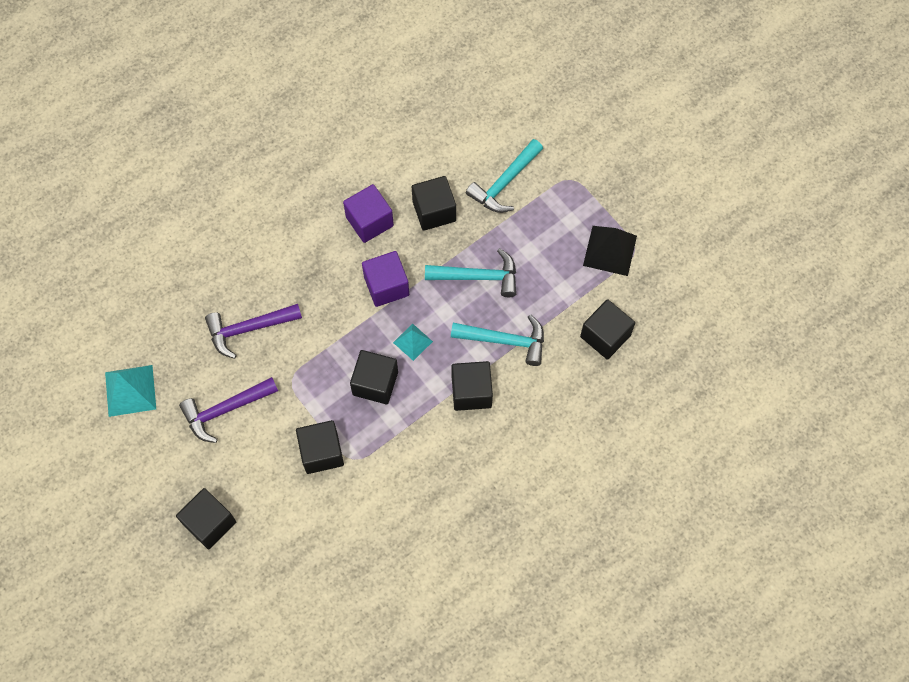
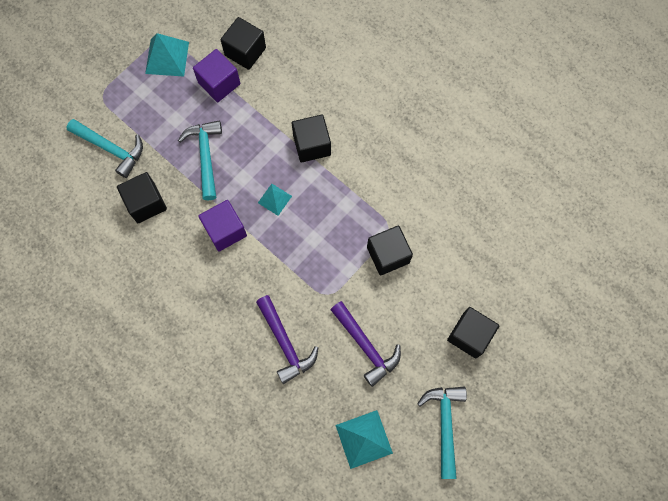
camera: 100 degrees left, 5 degrees up
purple cube [343,184,394,243] -> purple cube moved to [193,49,240,102]
black cube [350,350,398,404] -> none
turquoise hammer [451,314,544,366] -> turquoise hammer moved to [417,387,467,479]
black pyramid [583,226,637,276] -> turquoise pyramid [145,33,189,77]

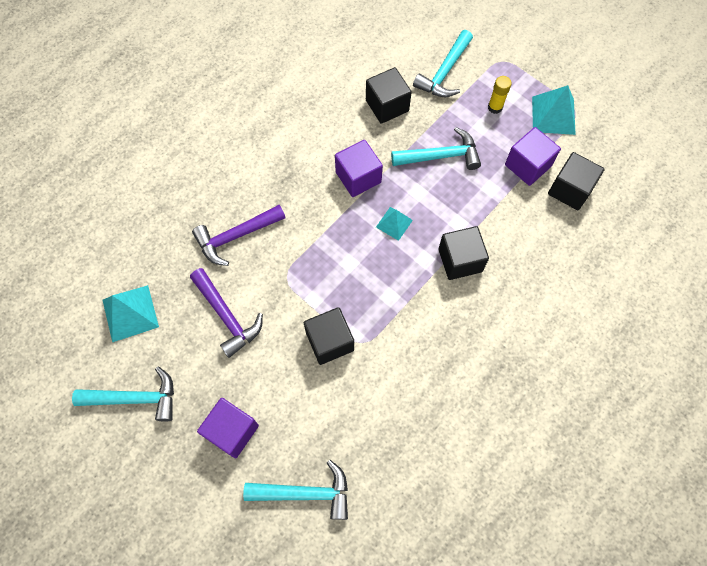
camera: 90 degrees right, 5 degrees down
purple hammer [330,301,401,387] -> purple hammer turned 90 degrees counterclockwise [190,268,263,358]
black cube [447,307,499,358] -> purple cube [197,398,259,458]
none -> turquoise hammer [243,460,348,520]
none -> yellow glue stick [488,76,512,114]

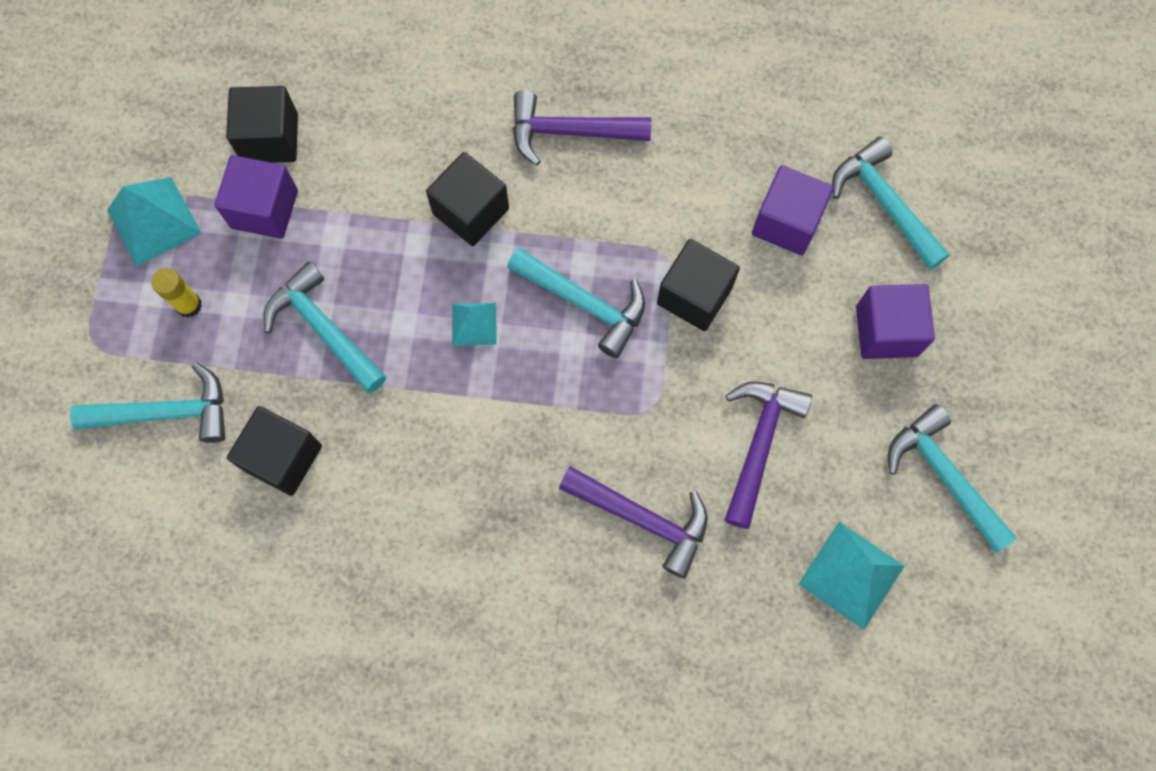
camera: 125 degrees left, 5 degrees up
purple cube [335,140,383,197] -> purple cube moved to [752,165,834,255]
none -> turquoise hammer [507,248,645,358]
none -> purple hammer [513,90,651,166]

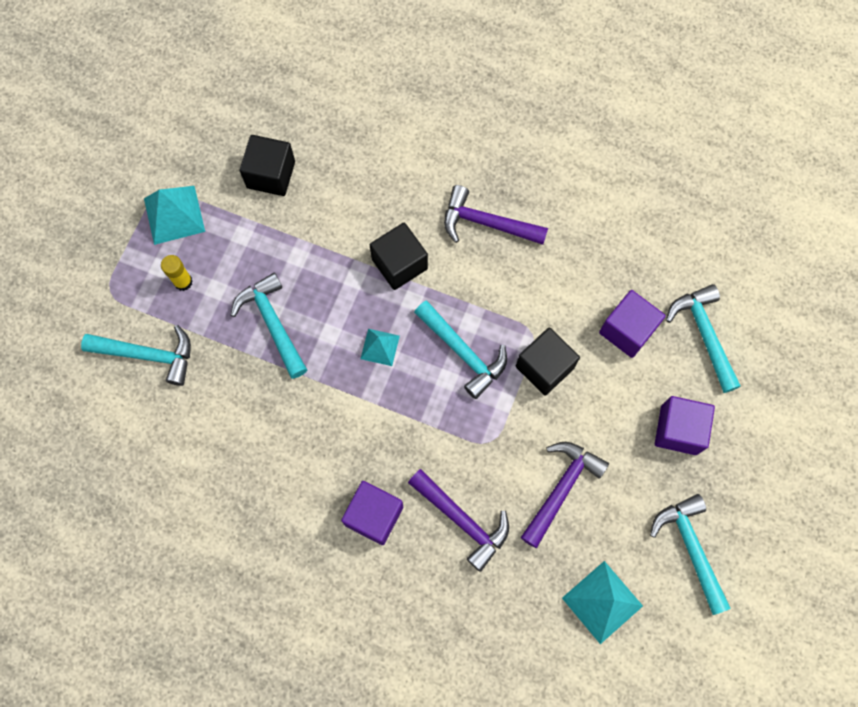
camera: 15 degrees right, 0 degrees up
purple cube [215,155,298,239] -> purple cube moved to [341,481,403,545]
black cube [227,406,322,496] -> none

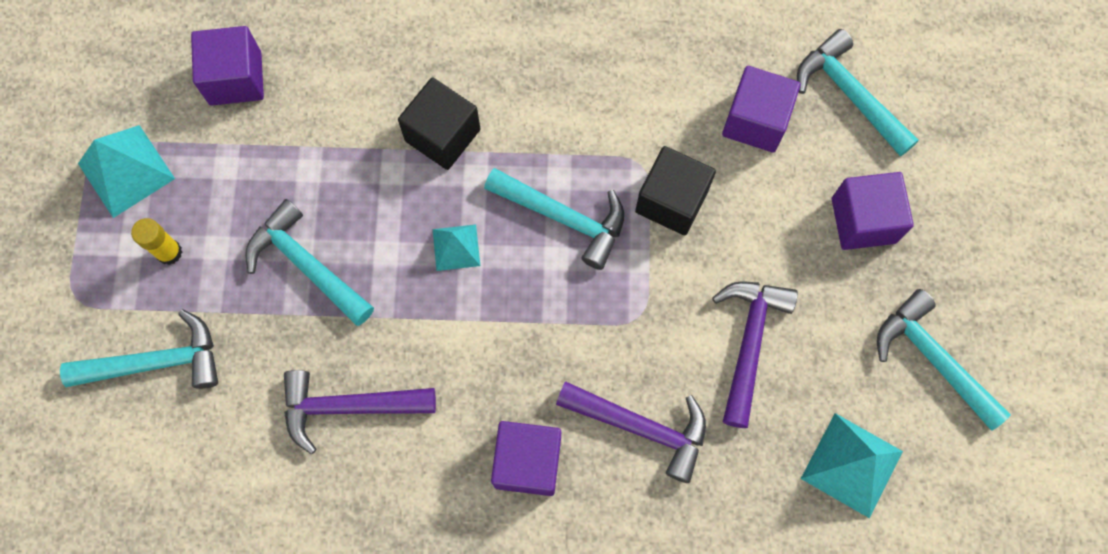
camera: 20 degrees left, 0 degrees up
black cube [240,135,295,196] -> purple cube [191,26,264,106]
purple hammer [444,185,548,245] -> purple hammer moved to [284,370,436,454]

